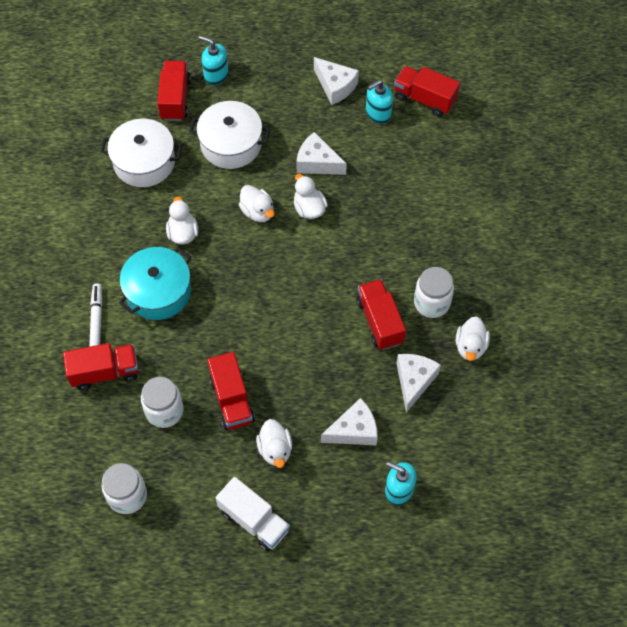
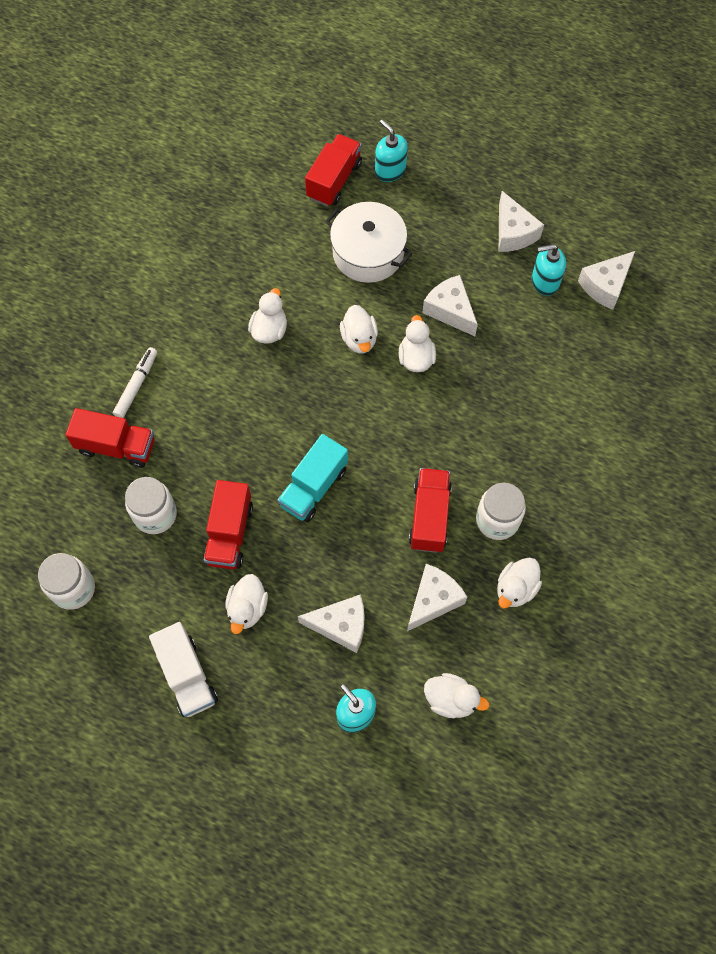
camera: 25 degrees right, 5 degrees up
white pot [100,119,182,187] -> none
turquoise pot [119,247,191,320] -> none
red truck [394,66,460,117] -> white cheese [578,251,635,310]
none -> turquoise truck [277,434,348,522]
none -> white duck [424,673,489,718]

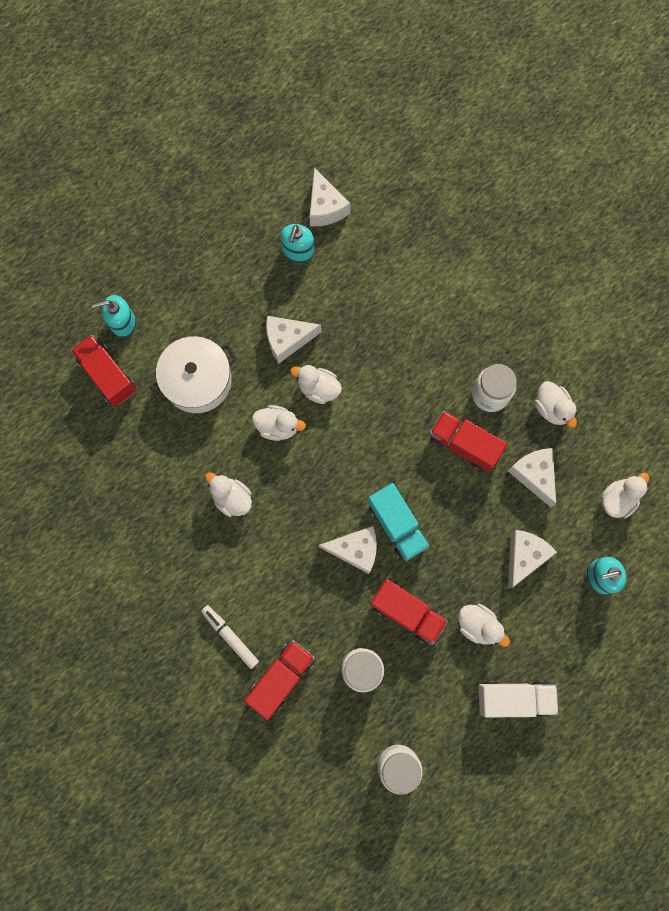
camera: 65 degrees left, 10 degrees up
white cheese [499,191,544,252] -> white cheese moved to [319,526,377,574]

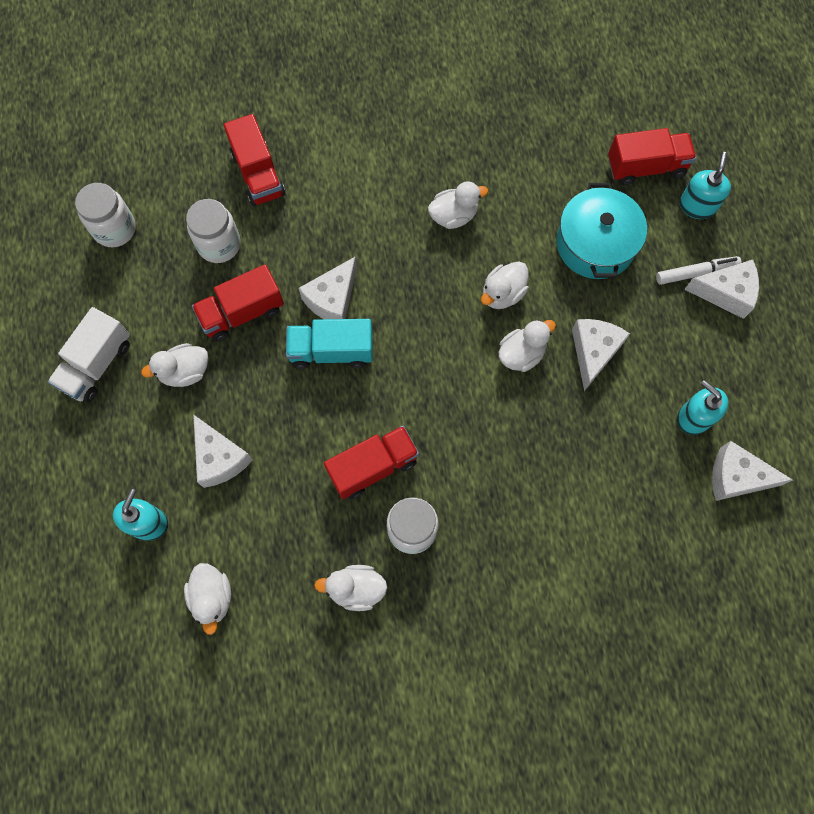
camera: 120 degrees right, 5 degrees down
white pot [150,336,237,413] -> turquoise pot [557,183,647,279]
white marker [201,605,259,669] -> white marker moved to [656,256,742,285]
white cheese [508,448,556,507] -> white cheese moved to [684,260,759,319]

